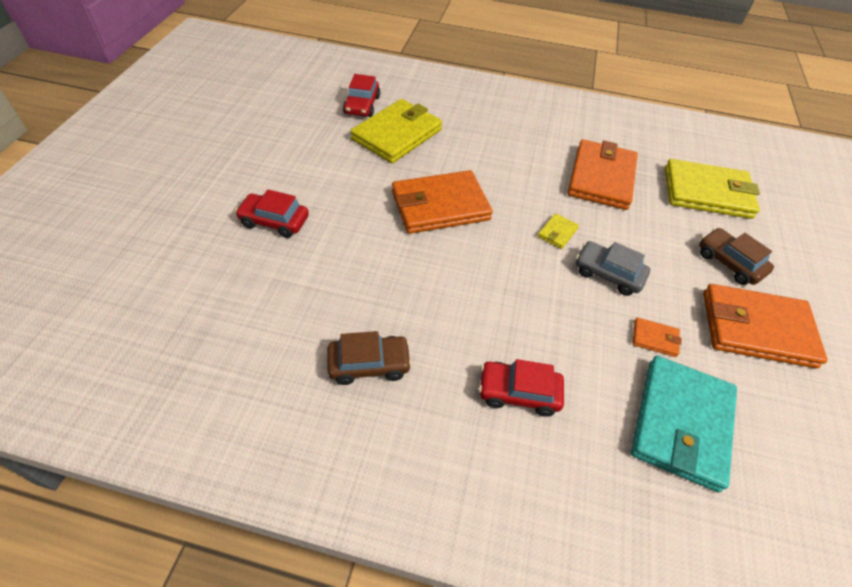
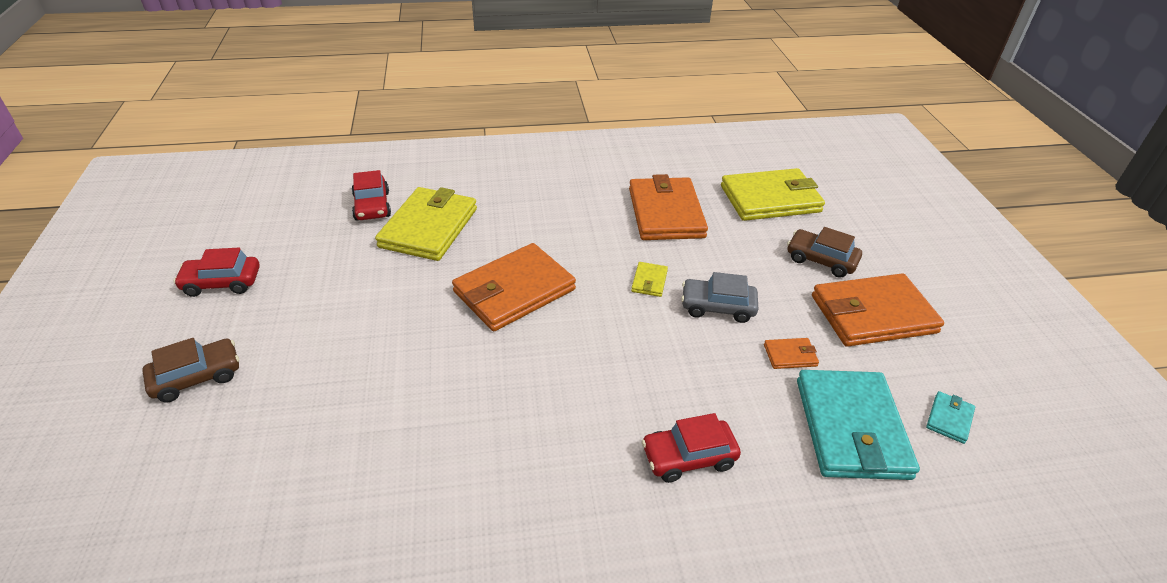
camera: 20 degrees left, 10 degrees down
red car [235,189,309,238] -> red car moved to [173,248,260,297]
brown car [327,331,412,385] -> brown car moved to [142,338,239,402]
none -> turquoise wallet [926,391,975,444]

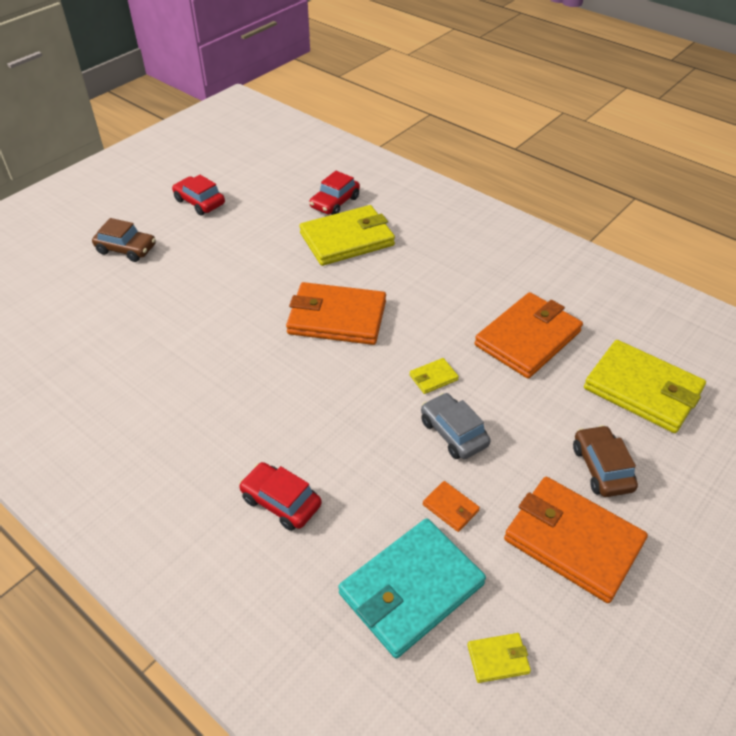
camera: 50 degrees right, 5 degrees up
turquoise wallet [926,391,975,444] -> yellow wallet [467,633,531,683]

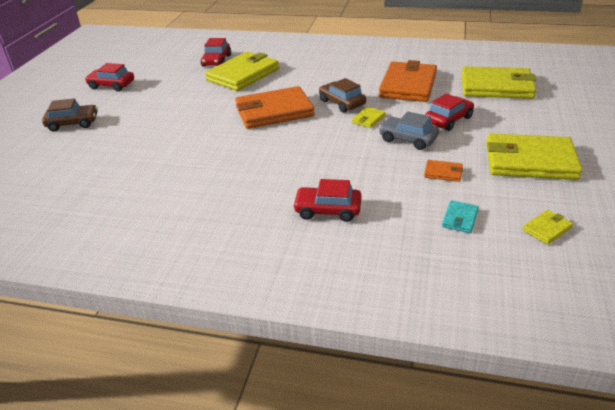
camera: 25 degrees left, 10 degrees down
turquoise wallet [338,518,486,659] -> turquoise wallet [442,200,479,233], size x0.42
orange wallet [504,477,648,603] -> yellow wallet [486,133,583,180]
brown car [573,425,638,497] -> brown car moved to [319,78,366,113]
none -> red car [425,93,474,131]

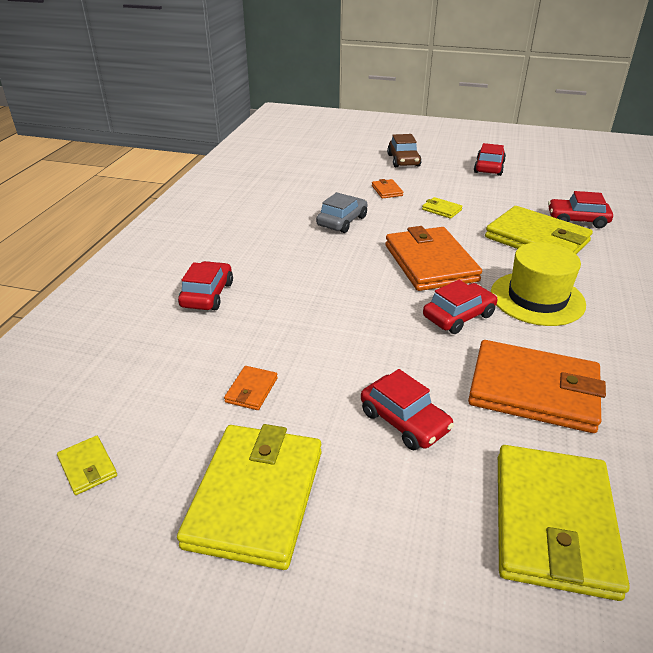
camera: 90 degrees right, 0 degrees up
brown car [319,78,366,113] -> red car [423,280,497,334]
yellow wallet [352,107,386,128] -> yellow wallet moved to [422,197,463,219]
grey car [379,111,439,150] -> grey car moved to [316,192,367,233]
turquoise wallet [442,200,479,233] -> none
none -> orange wallet [372,179,403,199]
none -> yellow hat [491,242,586,326]

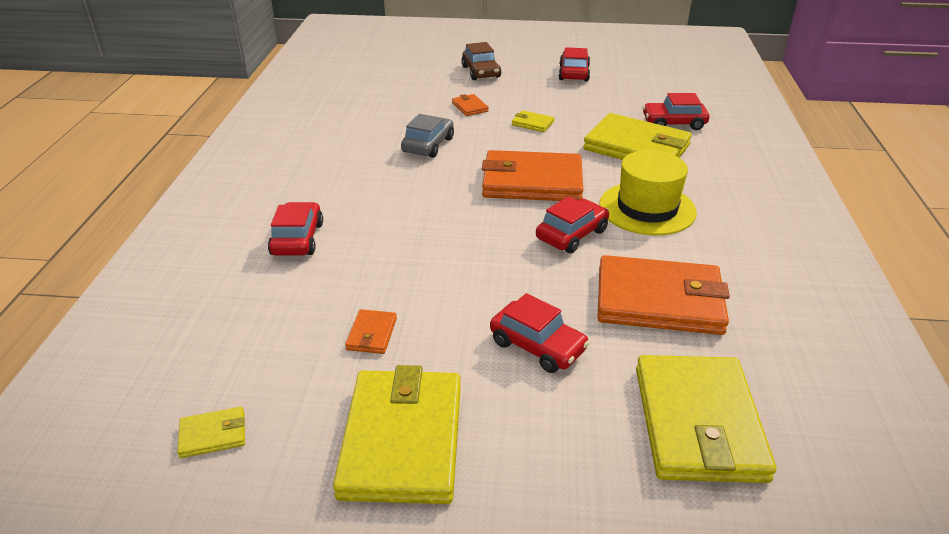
camera: 10 degrees left, 0 degrees up
yellow wallet [57,436,117,495] -> yellow wallet turned 60 degrees counterclockwise [177,407,245,458]
orange wallet [385,226,482,291] -> orange wallet turned 60 degrees counterclockwise [482,150,583,201]

